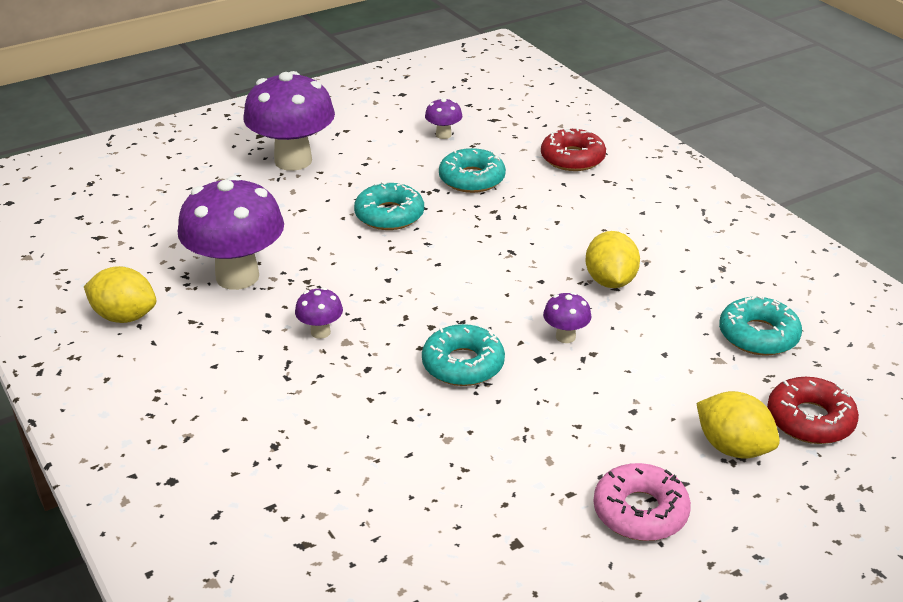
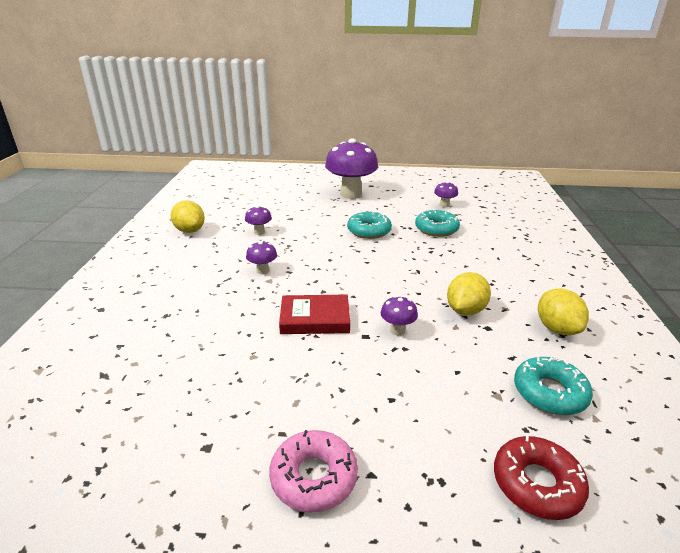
camera: 35 degrees right, 5 degrees down
purple mushroom [177,176,284,290] -> purple mushroom [245,206,272,235], size x0.43
turquoise donut [422,324,505,386] -> red book [279,294,350,334]
red donut [541,128,606,171] -> none
yellow lemon [696,391,780,458] -> yellow lemon moved to [538,289,589,335]

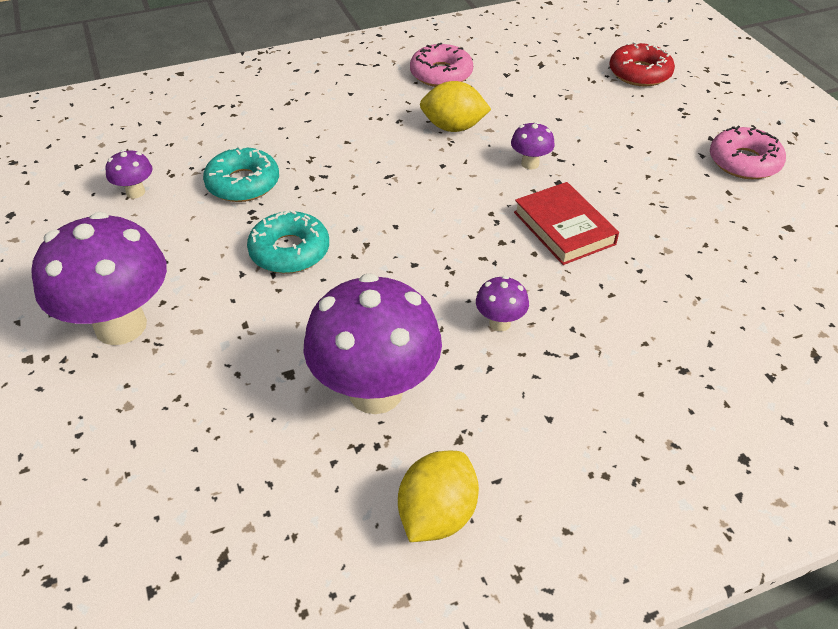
camera: 115 degrees left, 15 degrees up
purple mushroom [245,206,272,235] -> purple mushroom [303,273,442,414], size x2.30
turquoise donut [514,357,593,415] -> none
yellow lemon [538,289,589,335] -> pink donut [410,43,473,87]

